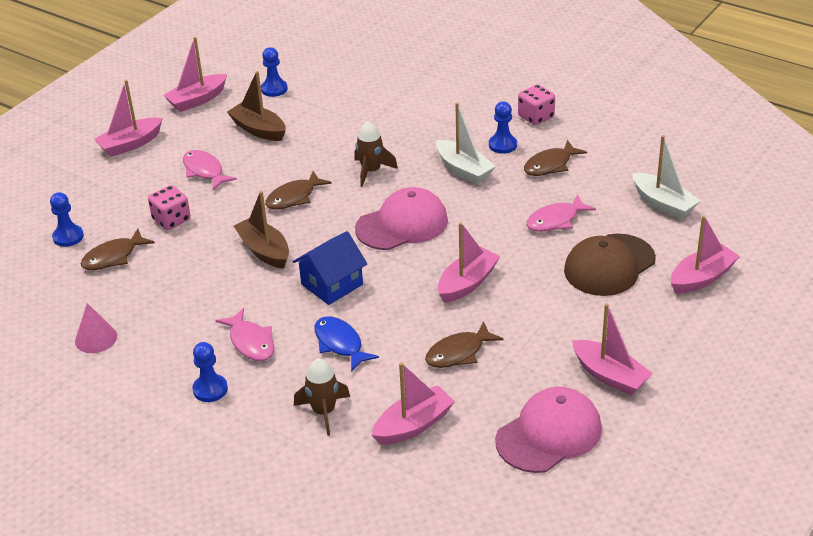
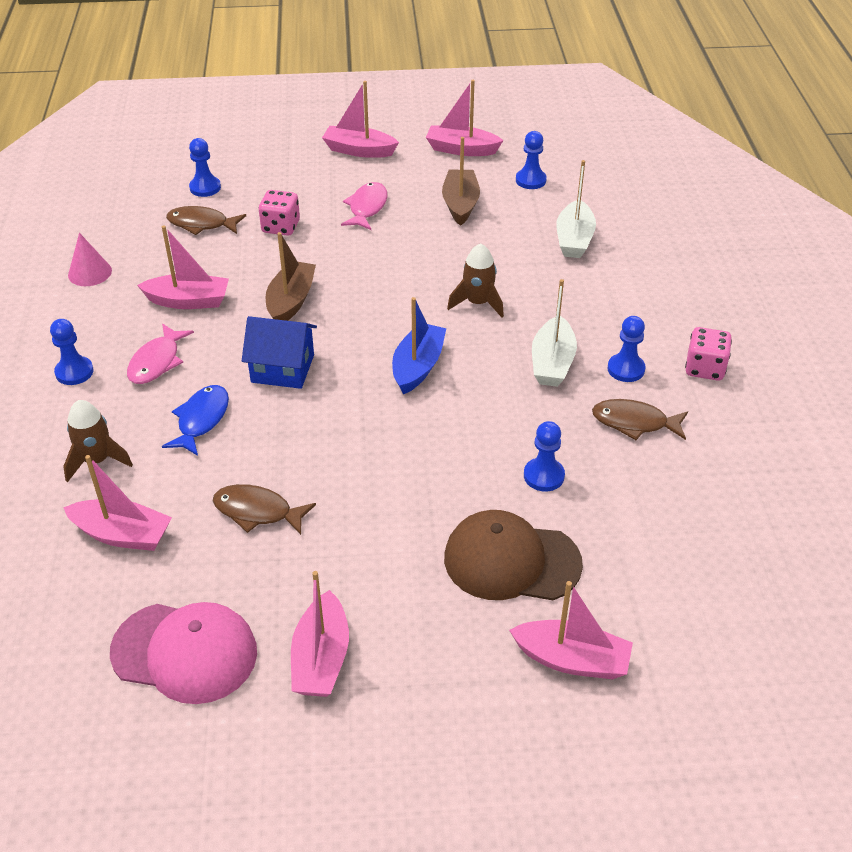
camera: 50 degrees right, 5 degrees up
brown fish [265,171,332,210] -> none
pink cap [355,187,448,250] -> blue boat [392,297,446,394]
pink boat [438,222,500,303] -> pink boat moved to [137,225,229,309]
pink fish [526,194,596,232] -> blue pawn [524,421,565,491]
white boat [632,135,701,219] -> white boat moved to [556,160,596,258]

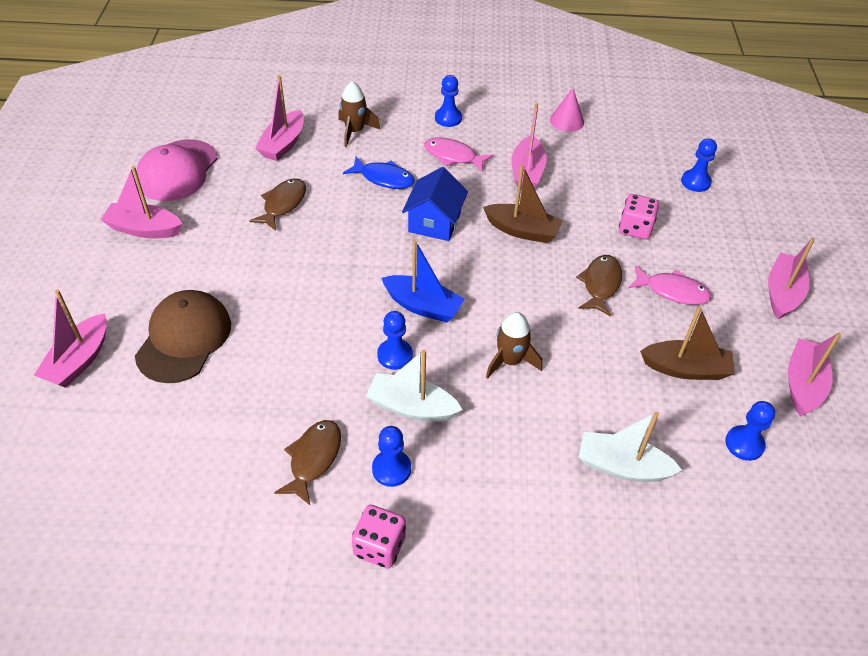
camera: 95 degrees right, 5 degrees up
brown fish [166,206,246,235] -> brown fish moved to [576,255,622,316]
blue pawn [524,421,565,491] -> blue pawn moved to [377,311,413,370]

